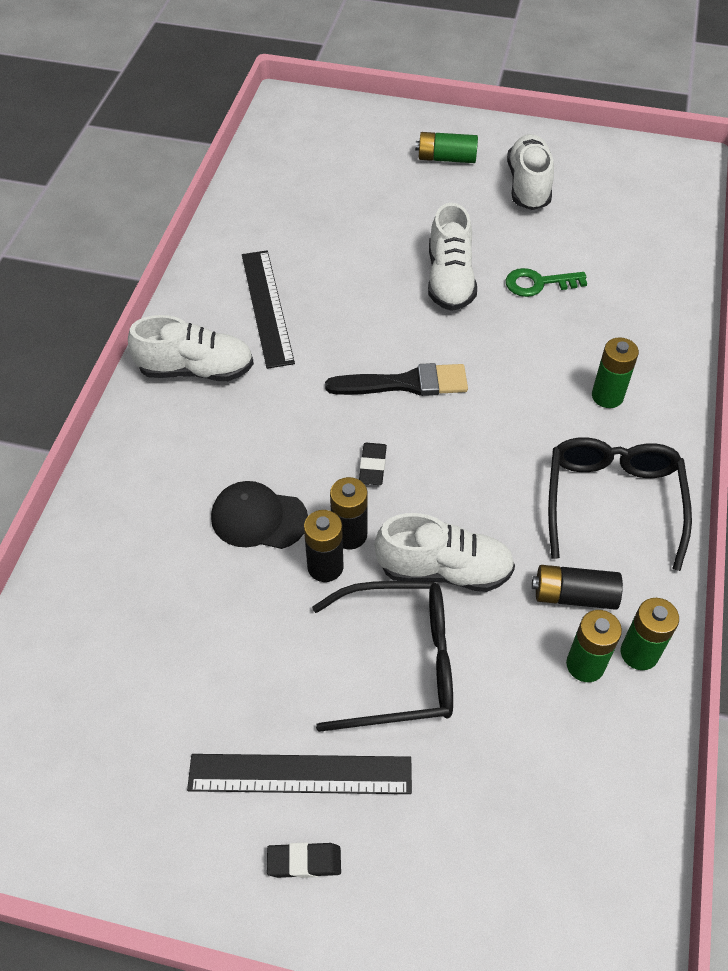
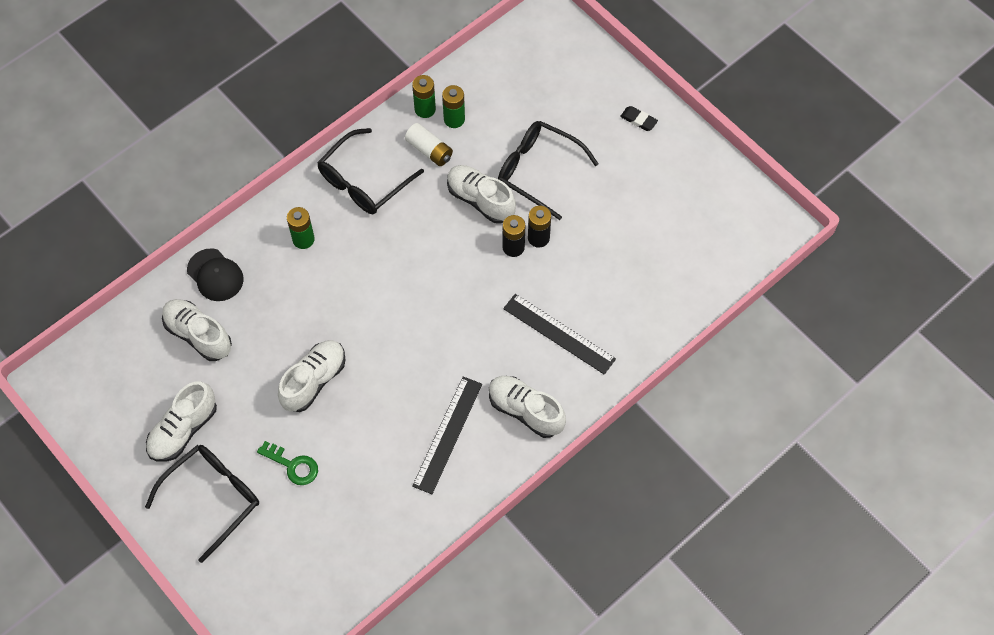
camera: 145 degrees left, 10 degrees up
black ruler [187,754,412,794] -> black ruler moved to [503,294,616,375]
black cap [211,481,308,549] -> black cap moved to [187,248,243,301]
black brush [325,363,468,396] -> none
black eraser [359,443,387,485] -> none
green battery [415,132,478,163] -> black glasses [145,445,259,563]
green key [505,268,587,297] -> green key moved to [257,441,318,485]
black battery [532,565,623,610] -> white battery [405,123,453,166]
none -> white shoe [162,299,232,361]

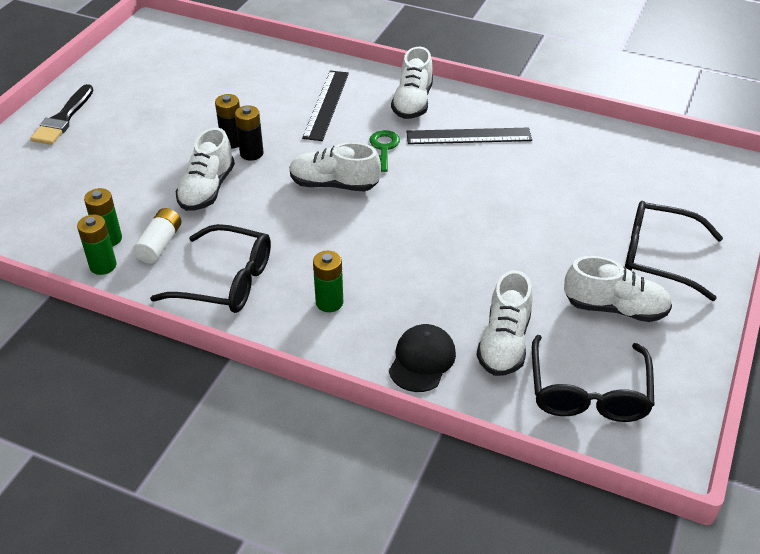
camera: 115 degrees left, 20 degrees down
green key [257,441,318,485] -> green key moved to [370,130,400,172]
white shoe [278,340,346,412] -> white shoe moved to [290,142,381,192]
black glasses [498,121,599,220] -> black glasses moved to [532,335,654,422]
black eraser [620,106,658,131] -> black brush [30,84,94,145]

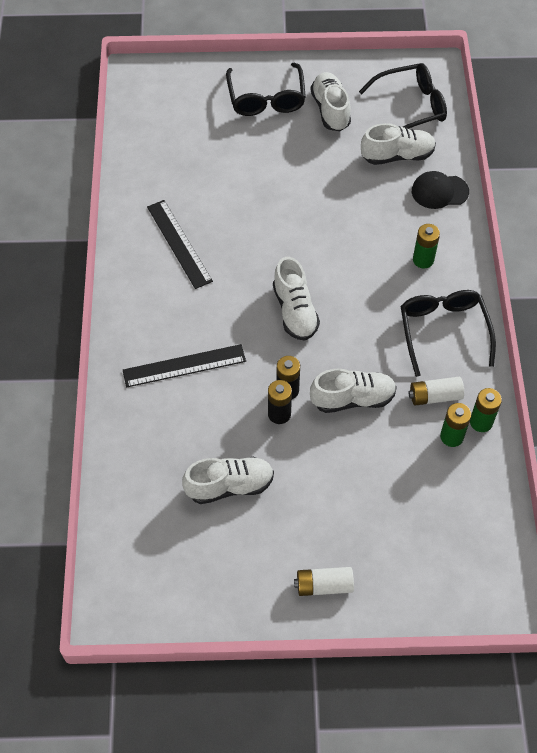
camera: 115 degrees left, 15 degrees up
black brush [30,84,94,145] -> white battery [294,567,354,596]
green key [370,130,400,172] -> none
white shoe [391,47,433,119] -> white shoe moved to [182,457,274,504]

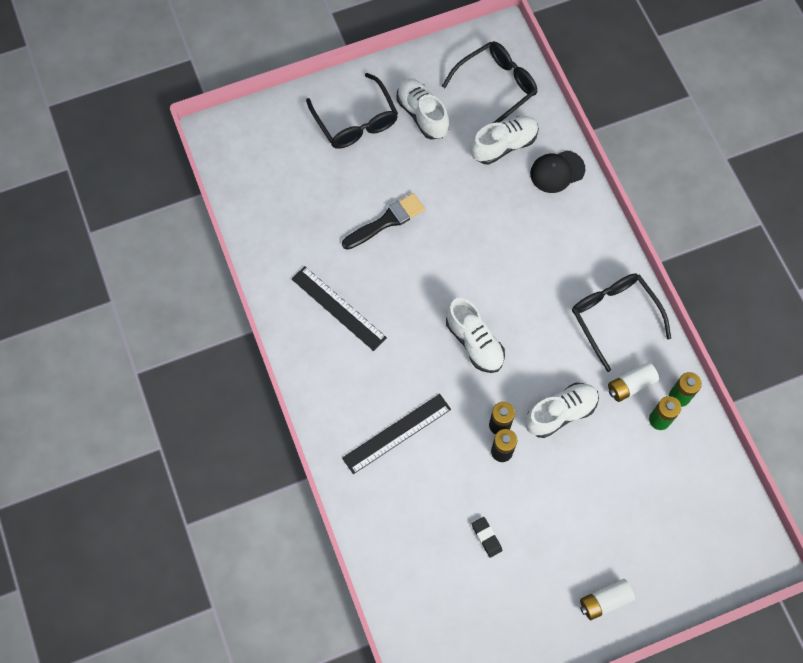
camera: 20 degrees left, 10 degrees up
white shoe [182,457,274,504] -> black eraser [472,517,502,558]
green battery [413,224,440,268] -> none
none -> black brush [342,193,425,250]

